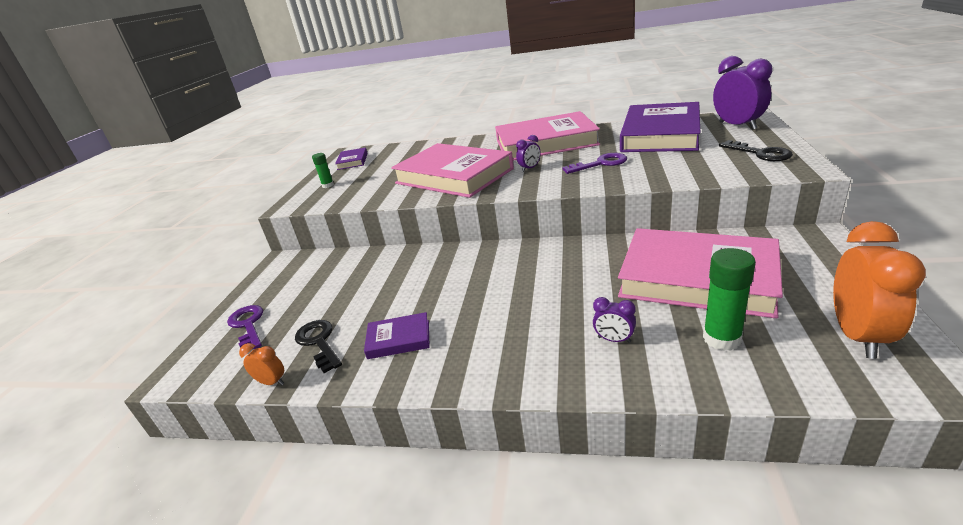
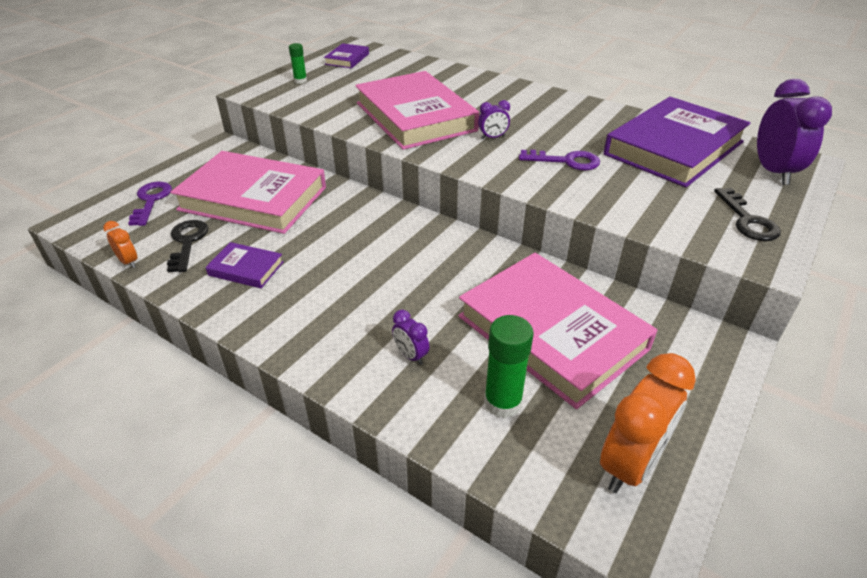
camera: 20 degrees right, 10 degrees up
pink book [495,111,600,161] -> pink book moved to [171,151,326,234]

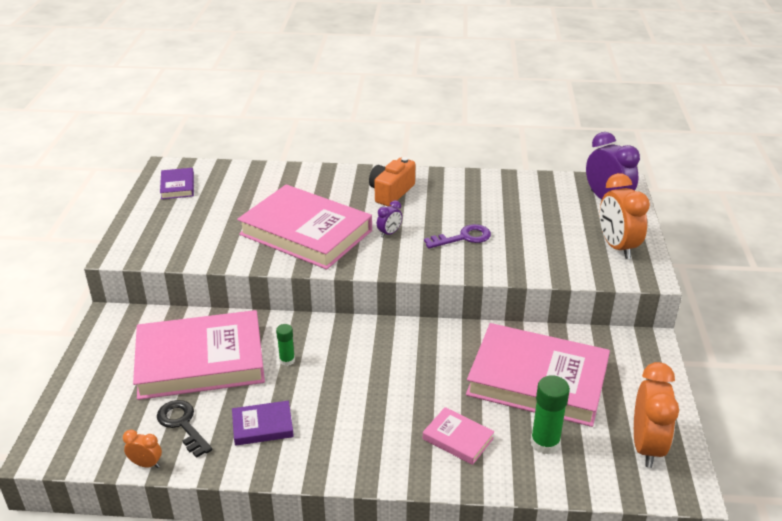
camera: 30 degrees left, 5 degrees down
purple key [128,182,172,226] -> none
green glue stick [289,43,307,84] -> green glue stick moved to [276,324,295,366]
purple clock [392,310,429,365] -> pink book [423,407,495,465]
purple book [604,97,750,187] -> none
black key [714,188,781,241] -> orange clock [600,173,650,259]
none -> orange camera [369,157,415,206]

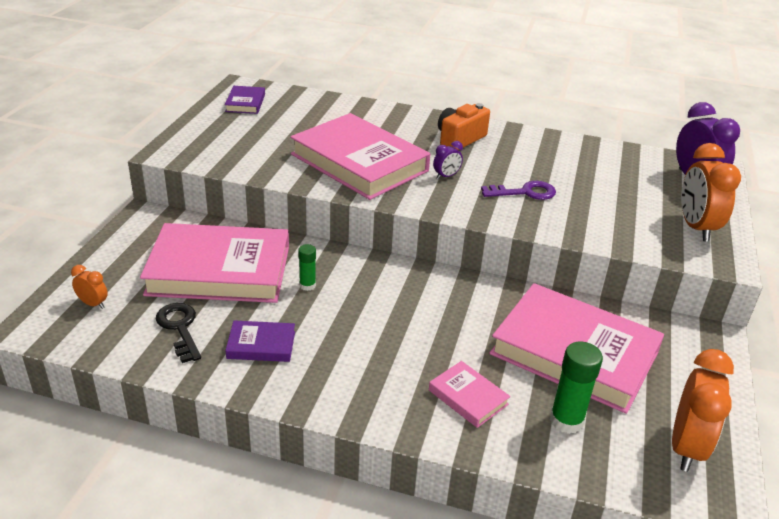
camera: 10 degrees right, 0 degrees up
orange clock [123,430,162,468] -> orange clock moved to [71,265,108,309]

